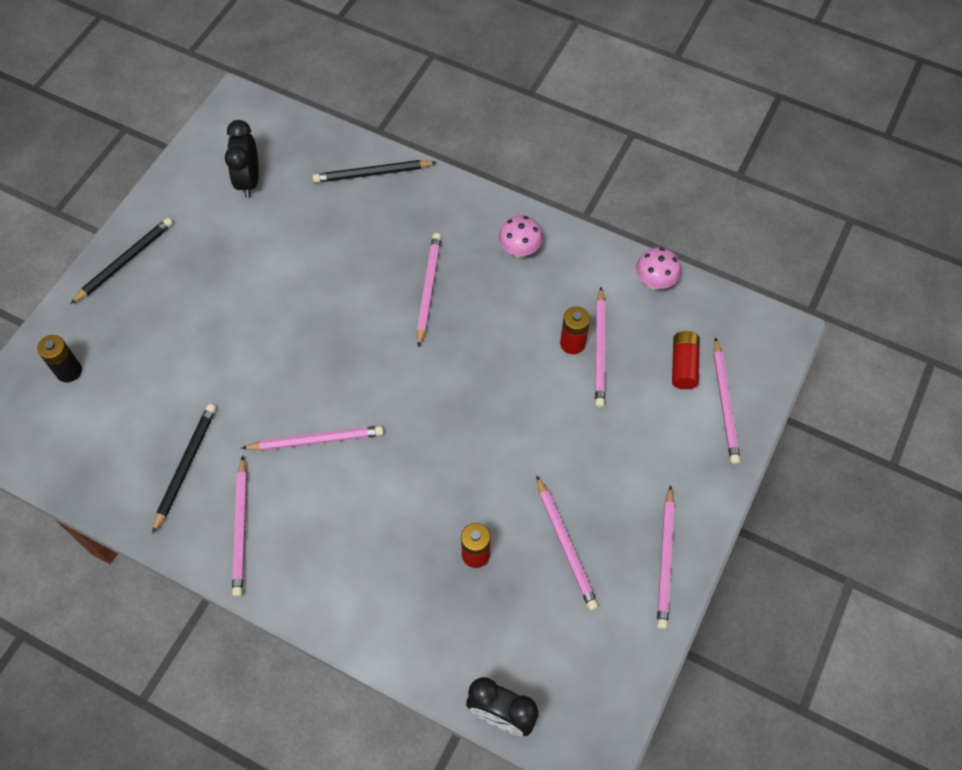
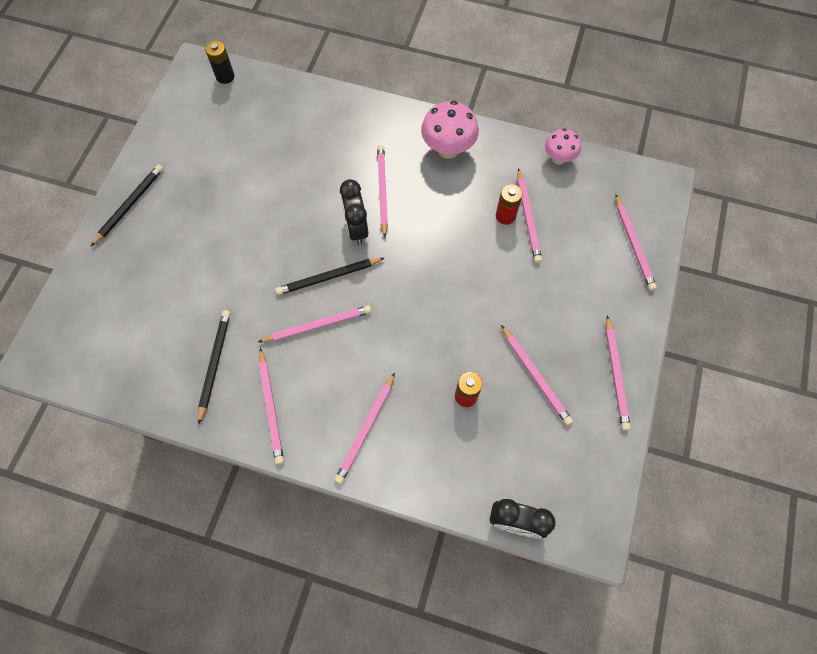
camera: 10 degrees left, 5 degrees up
black battery [37,335,82,382] -> black battery moved to [205,41,235,84]
black clock [225,120,259,198] -> black clock moved to [340,179,368,245]
black pencil [313,160,437,183] -> black pencil moved to [275,258,384,295]
pink mushroom [499,216,543,258] -> pink mushroom [421,101,479,159], size x1.58
red battery [672,331,700,389] -> none
none -> pink pencil [335,373,395,484]

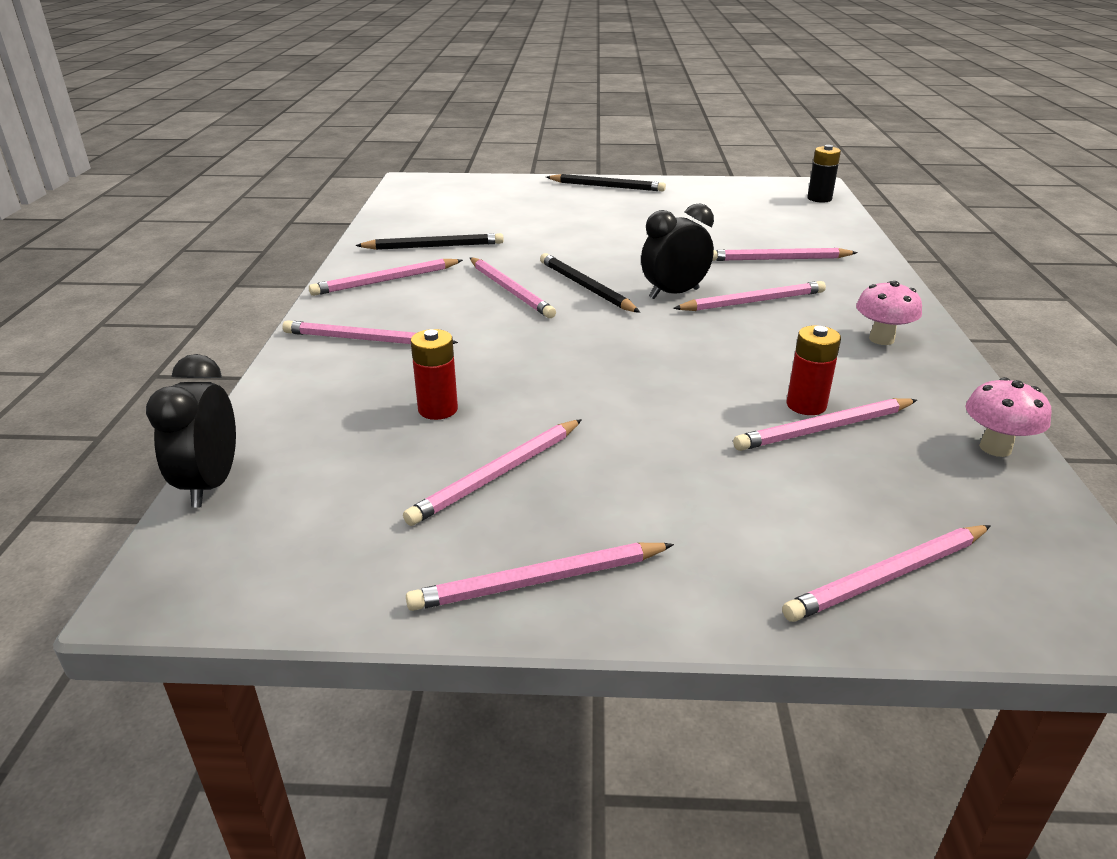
camera: 75 degrees right, 35 degrees down
pink mushroom [421,101,479,159] -> pink mushroom [856,281,922,345], size x0.63
none -> pink pencil [712,248,858,261]

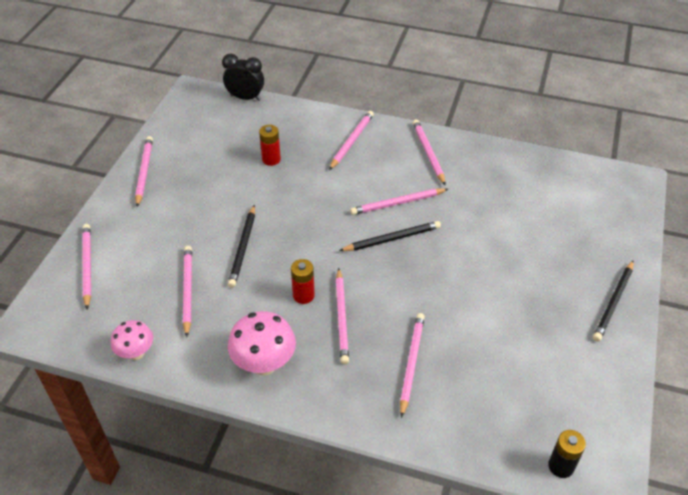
camera: 105 degrees right, 15 degrees up
black pencil [355,233,504,250] -> black pencil moved to [228,205,255,288]
pink pencil [403,419,582,526] -> none
black clock [641,203,714,299] -> none
red battery [786,325,841,415] -> red battery moved to [291,259,315,304]
pink mushroom [856,281,922,345] -> pink mushroom [228,311,296,375], size x1.58

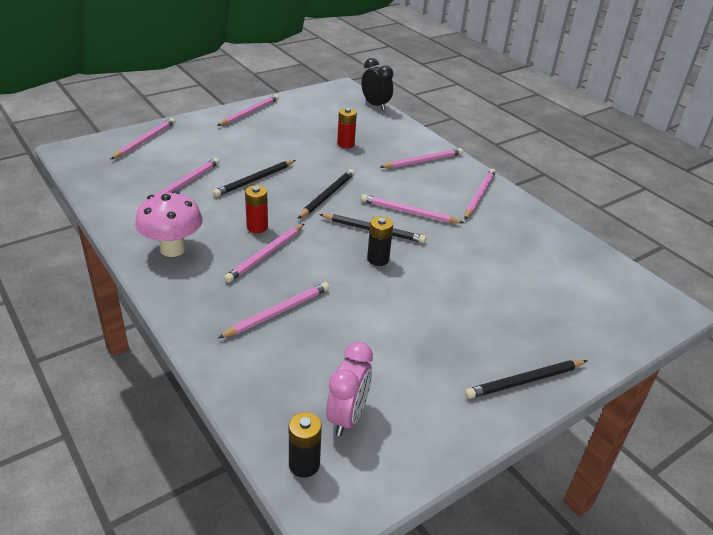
camera: 35 degrees right, 10 degrees down
pink mushroom [111,320,153,360] -> none
none -> black pencil [298,169,355,219]
none -> pink clock [326,342,373,436]
none -> black battery [367,216,393,266]

